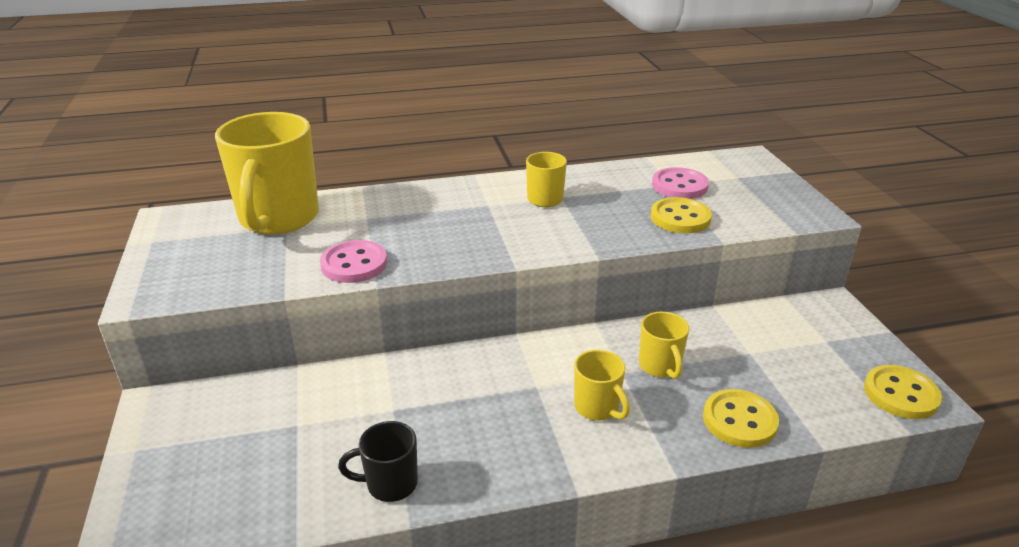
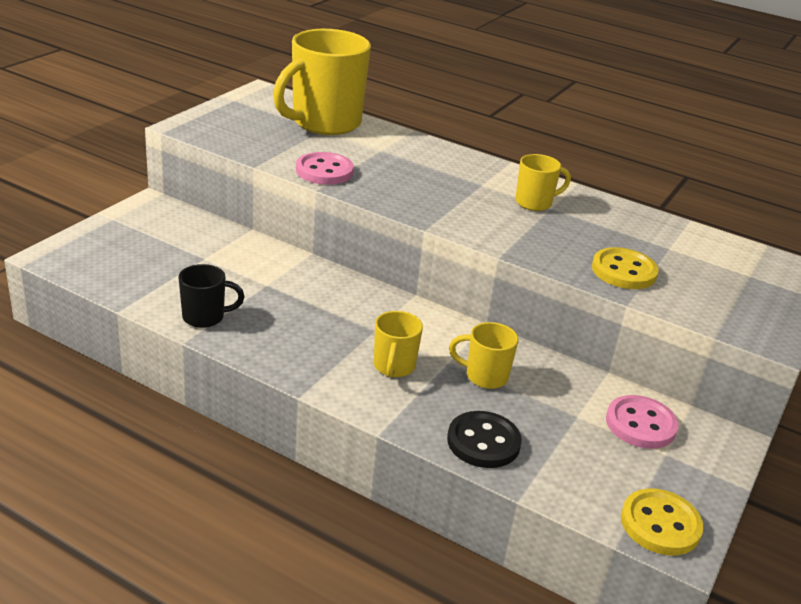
camera: 40 degrees right, 0 degrees up
black mug [338,421,418,502] -> black mug turned 135 degrees clockwise [178,264,244,328]
yellow mug [639,312,689,379] -> yellow mug turned 75 degrees clockwise [449,322,519,389]
pink button [652,167,709,199] -> pink button moved to [606,395,679,449]
yellow button [703,389,779,448] -> black button [447,411,522,468]

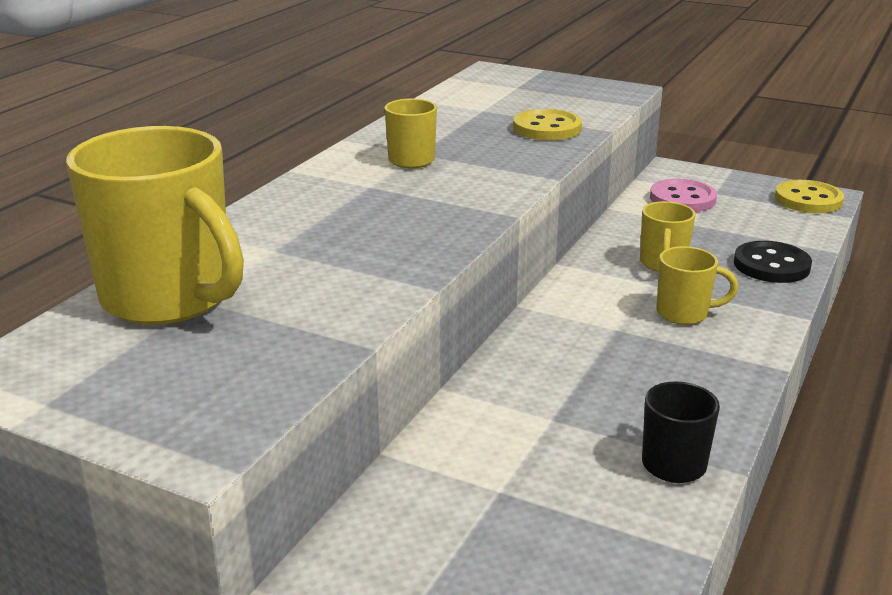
camera: 90 degrees left, 5 degrees down
pink button [296,152,354,185] -> none

